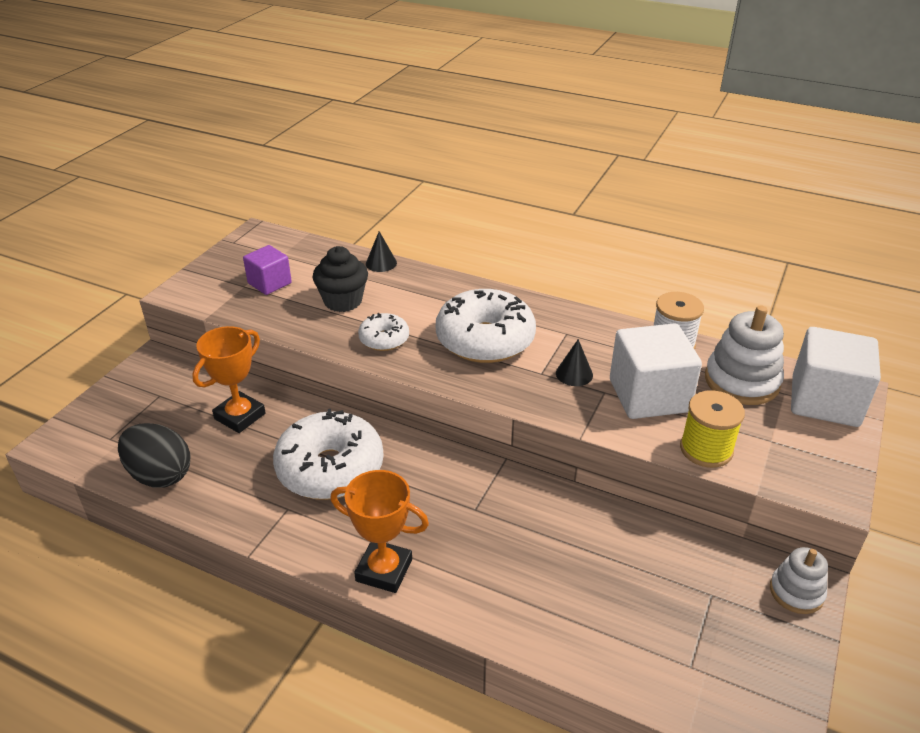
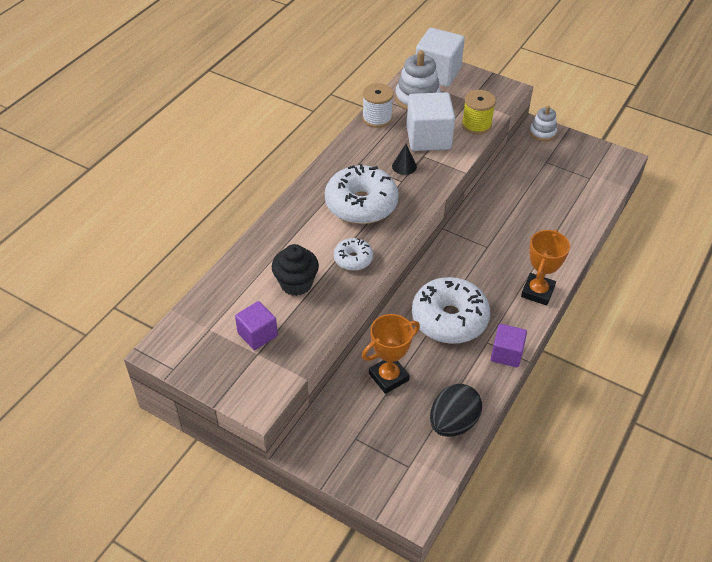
camera: 85 degrees left, 10 degrees up
orange trophy [192,326,266,433] -> orange trophy turned 75 degrees counterclockwise [362,314,420,394]
black cone [366,231,397,272] -> none
none -> purple cube [491,324,527,367]

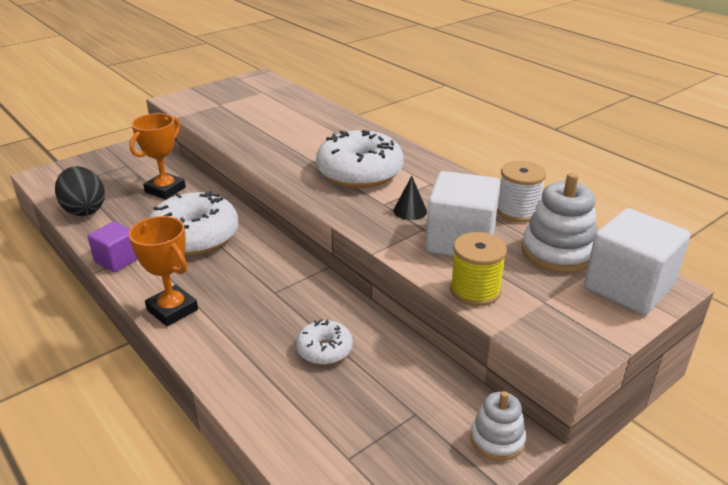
camera: 110 degrees right, 15 degrees down
purple cube [235,301,278,350] -> none
black cupcake [272,244,319,296] -> none
white donut [334,238,373,271] -> white donut moved to [296,319,353,365]
orange trophy [362,314,420,394] -> orange trophy turned 45 degrees clockwise [129,113,186,200]

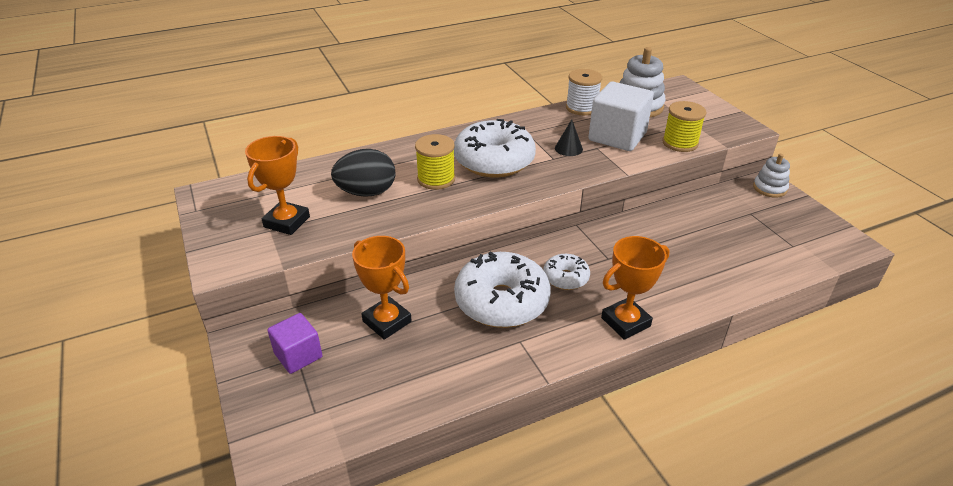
camera: 75 degrees left, 5 degrees up
black egg [55,166,105,216] -> black egg moved to [331,149,395,197]
purple cube [87,221,137,272] -> purple cube moved to [267,313,322,374]
white donut [296,319,353,365] -> white donut moved to [543,254,590,290]
white cube [584,208,690,315] -> none
none -> orange trophy [245,136,310,235]
none -> yellow spool [415,134,455,190]

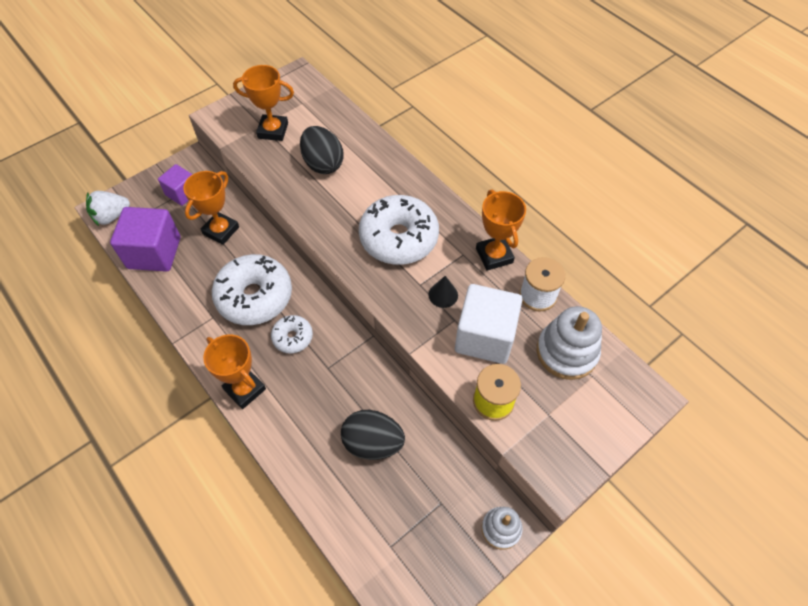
camera: 75 degrees right, 20 degrees up
yellow spool [415,134,455,190] -> none
none -> white strawberry [86,191,130,226]
none -> purple cube [110,207,180,272]
none -> black egg [341,410,405,460]
none -> orange trophy [476,189,526,271]

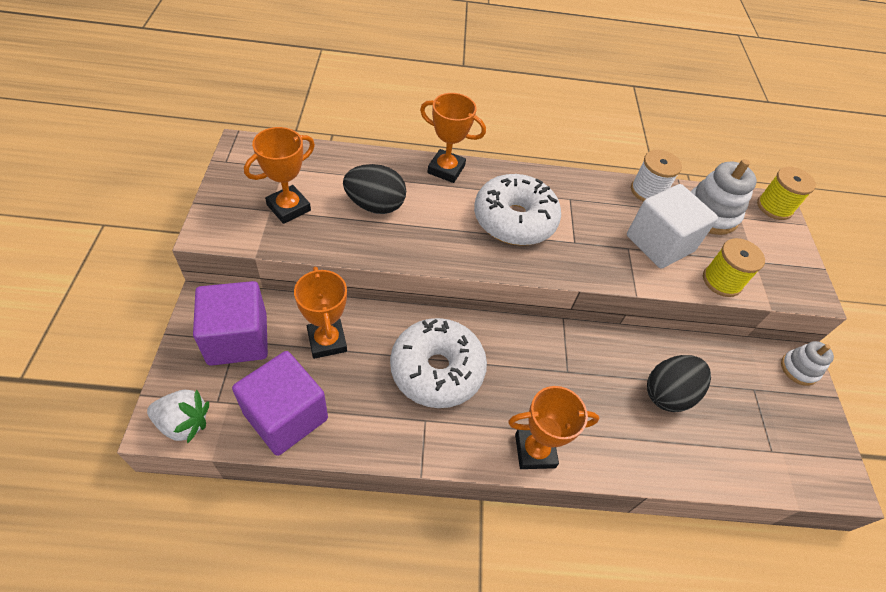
camera: 55 degrees left, 5 degrees down
white strawberry [86,191,130,226] -> white strawberry turned 90 degrees counterclockwise [147,389,209,444]
purple cube [158,164,193,206] -> purple cube [193,281,268,366], size x1.69
white donut [271,315,313,353] -> none
black cone [428,276,458,308] -> none
orange trophy [476,189,526,271] -> orange trophy moved to [420,93,486,183]
none -> yellow spool [757,167,816,220]

